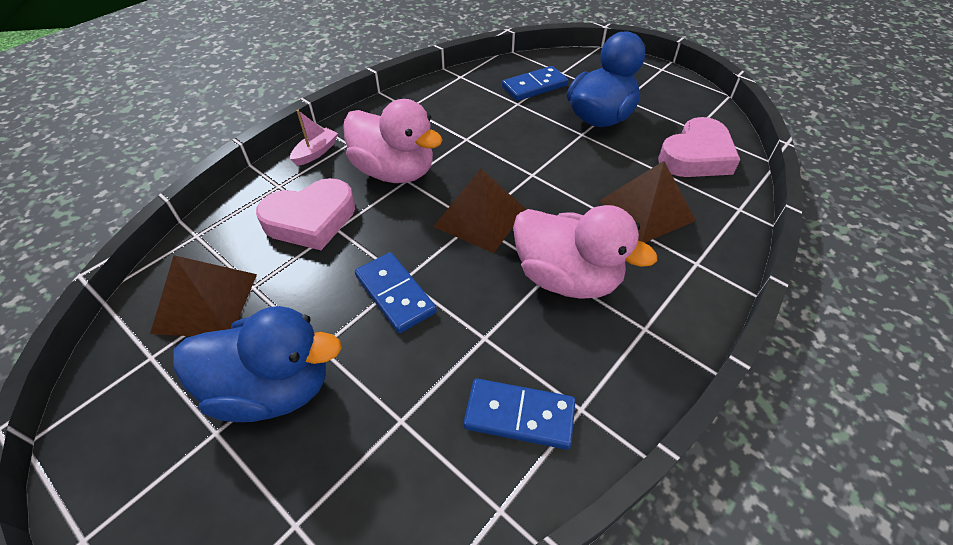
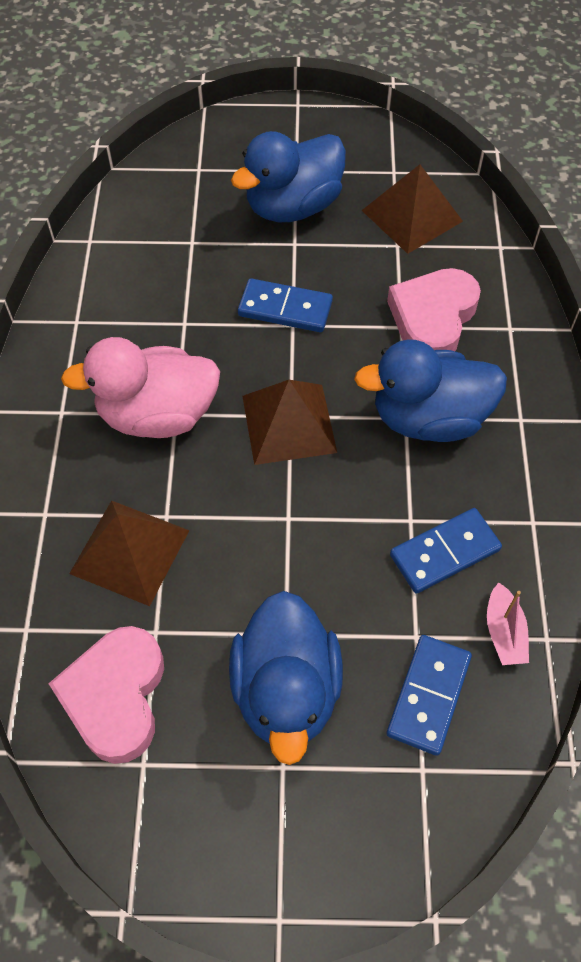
camera: 140 degrees right, 10 degrees up
pink boat [290,110,338,166] -> pink boat moved to [487,582,529,665]
pink duck [343,99,443,183] -> blue duck [354,339,507,442]
blue domino [463,379,576,450] -> blue domino moved to [390,508,502,594]

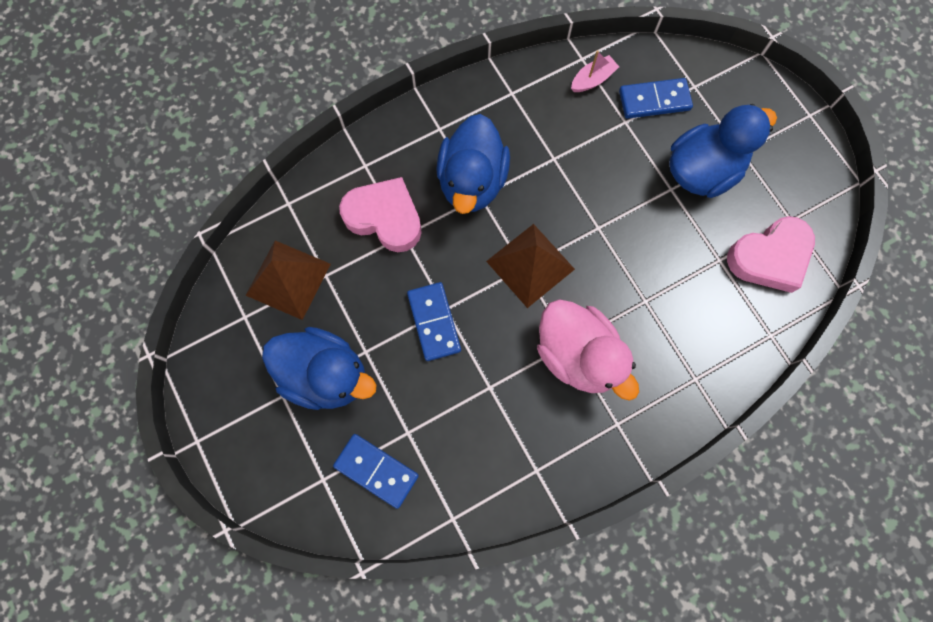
camera: 120 degrees left, 15 degrees up
brown pyramid [69,501,190,606] -> none
blue duck [354,339,507,442] -> blue duck turned 45 degrees clockwise [436,114,510,214]
pink heart [387,268,481,351] -> pink heart turned 150 degrees counterclockwise [339,177,422,252]
blue domino [390,508,502,594] -> blue domino moved to [333,434,419,509]

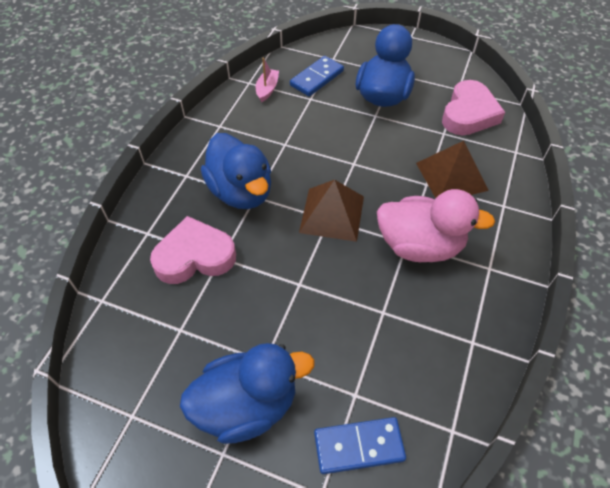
camera: 40 degrees left, 20 degrees down
brown pyramid [245,241,331,320] -> brown pyramid moved to [416,141,489,198]
blue domino [407,282,461,361] -> none

